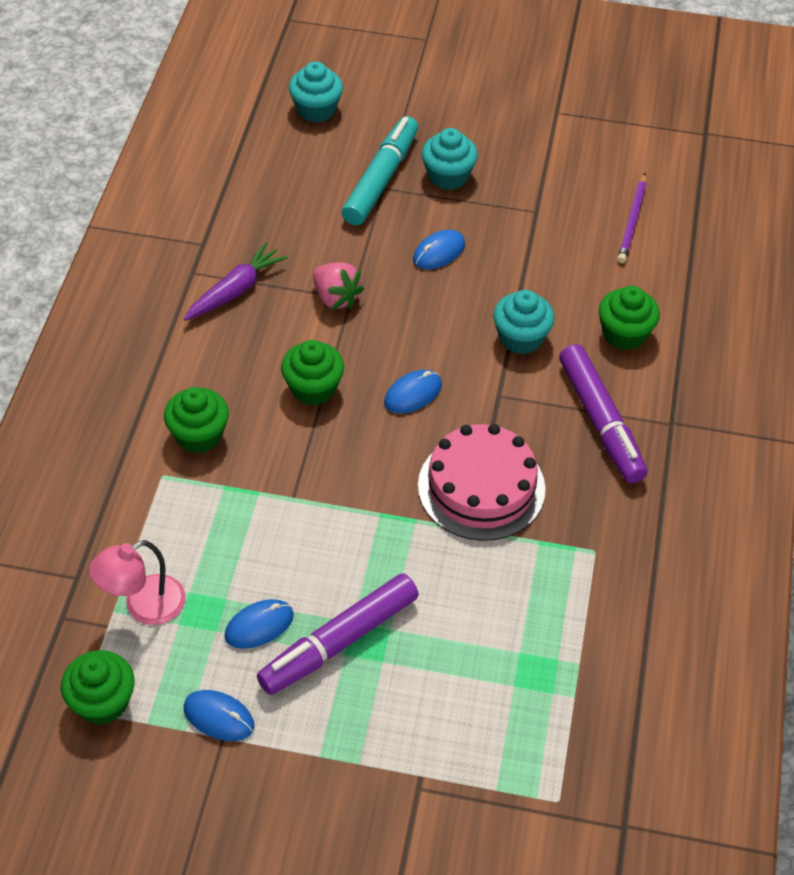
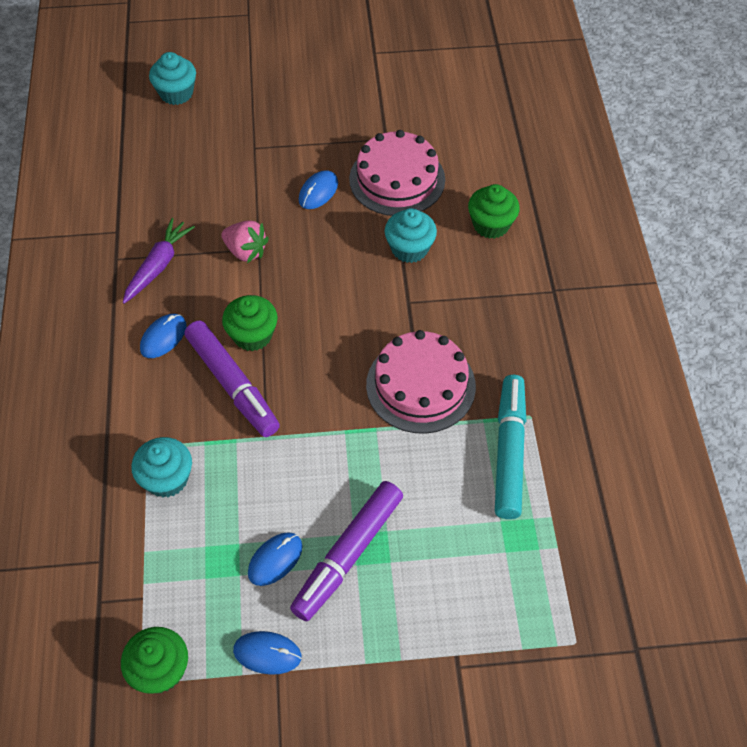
camera: 15 degrees left, 5 degrees up
pink lamp [89,540,186,625] -> none
green cupcake [164,387,229,453] -> none
turquoise marker [342,116,418,225] -> turquoise marker moved to [495,375,526,519]
blue mouse [384,370,442,413] -> blue mouse moved to [140,314,187,358]
turquoise cupcake [422,128,478,190] -> turquoise cupcake moved to [131,437,192,498]
purple marker [559,344,648,484] -> purple marker moved to [185,320,280,437]
purple pencil [617,173,646,263] -> none
none -> pink cake [349,130,445,216]

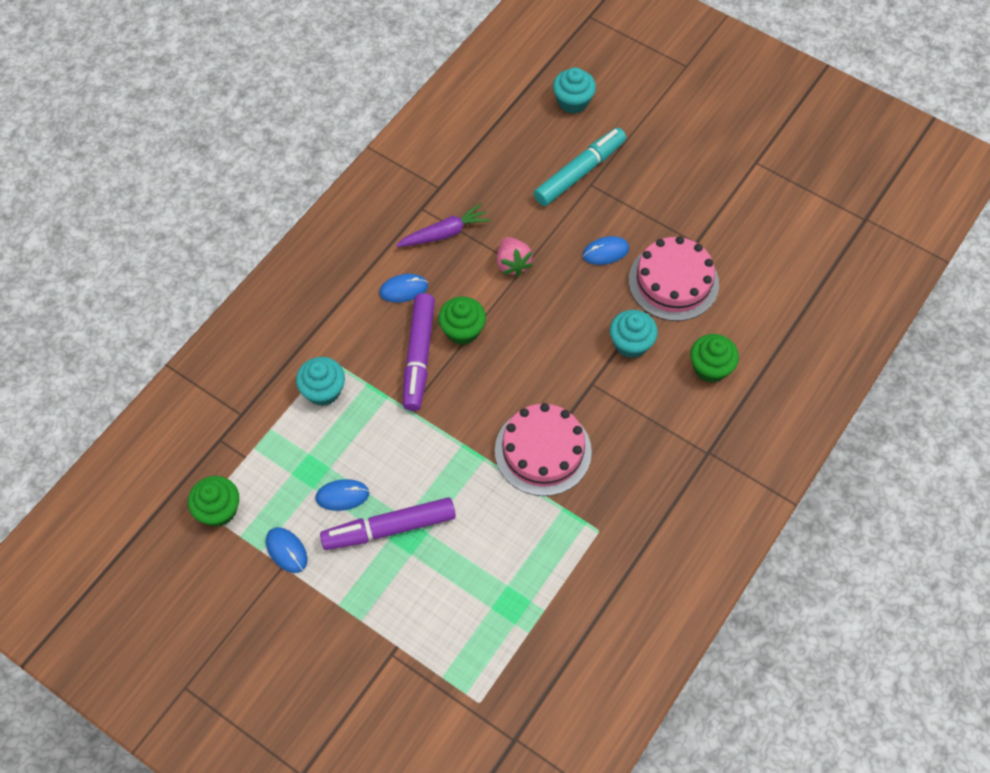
camera: 40 degrees right, 5 degrees up
turquoise marker [495,375,526,519] -> turquoise marker moved to [534,128,626,206]

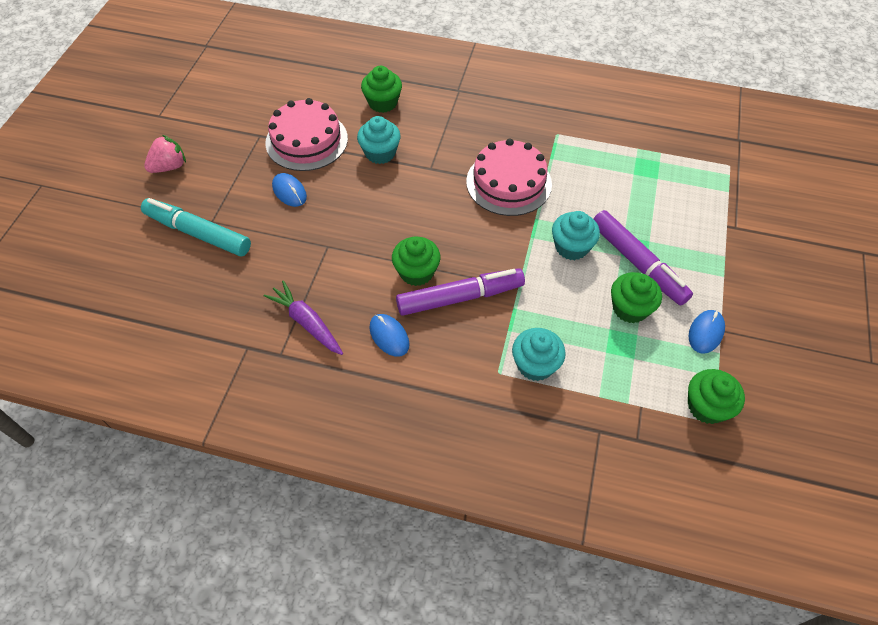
camera: 110 degrees left, 5 degrees down
blue mouse [315,479,369,511] -> green cupcake [611,272,662,323]
pink strawberry [497,237,533,277] -> pink strawberry moved to [144,135,186,173]
turquoise cupcake [553,68,596,114] -> turquoise cupcake moved to [552,211,600,260]

